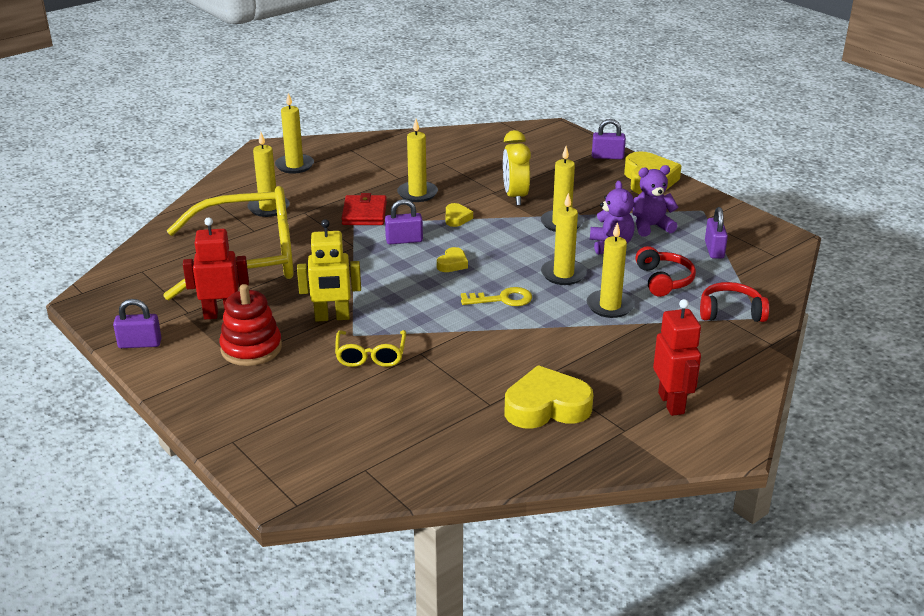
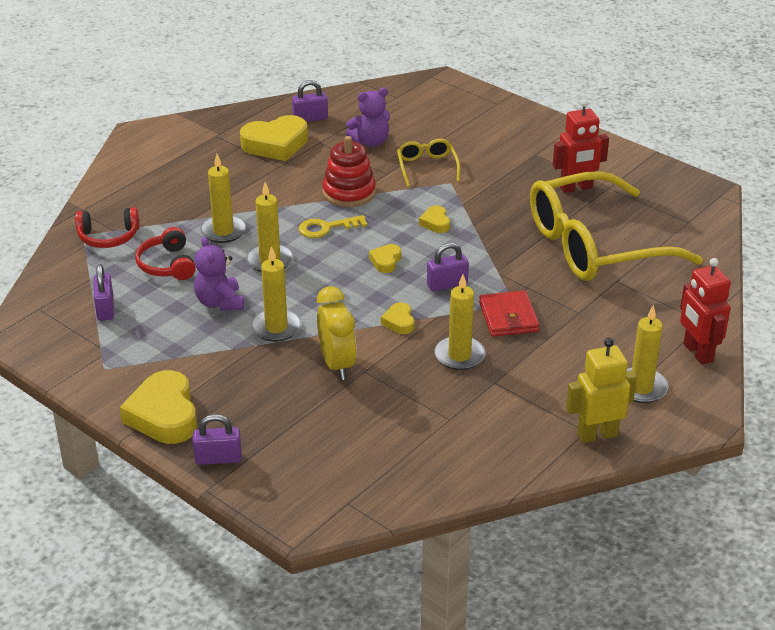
camera: 170 degrees right, 5 degrees up
purple padlock [113,299,162,348] -> purple padlock moved to [292,80,328,122]
red stacking toy [219,284,282,366] -> red stacking toy moved to [323,136,376,207]
yellow candle [248,132,289,217] -> none
yellow robot [297,219,361,322] -> yellow robot moved to [566,338,637,443]
purple teddy bear [632,165,679,237] -> purple teddy bear moved to [346,88,390,147]
red robot [653,299,701,416] -> red robot moved to [680,258,731,365]
none -> yellow heart [419,205,450,233]

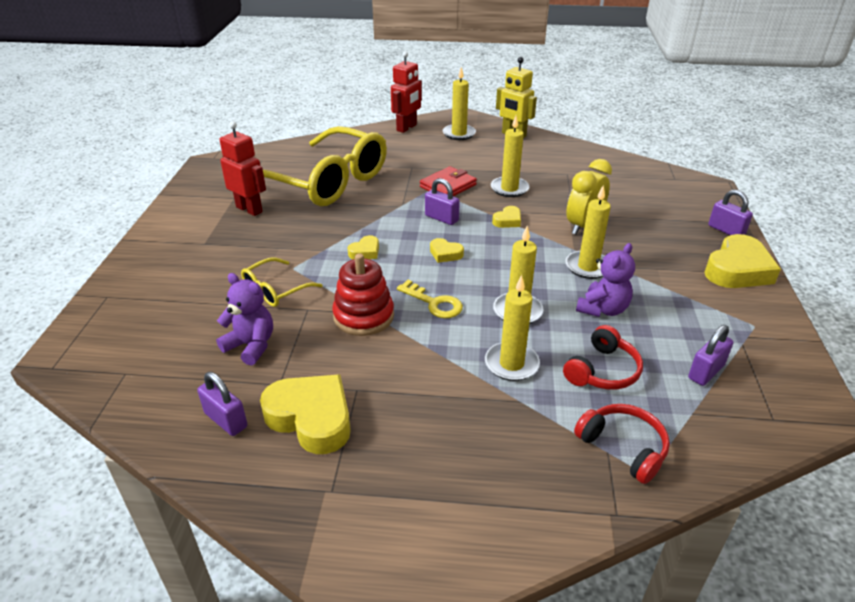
camera: 125 degrees left, 0 degrees up
yellow heart [369,244,401,273] -> yellow heart turned 45 degrees clockwise [430,238,464,263]

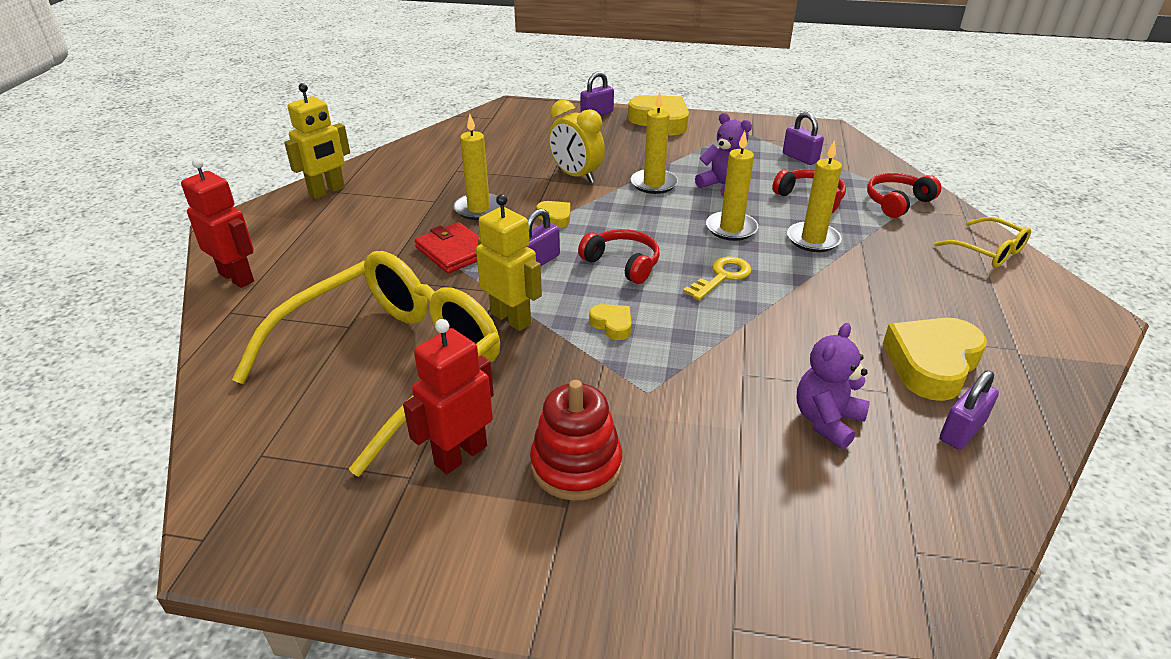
camera: 85 degrees left, 0 degrees up
yellow glasses [241,257,322,307] -> yellow glasses moved to [934,217,1031,268]
red stacking toy [332,253,394,336] -> red stacking toy moved to [530,380,622,501]
yellow heart [430,238,464,263] -> red headphones [578,229,660,284]
yellow candle [443,67,476,140] -> none
none -> yellow robot [476,194,542,331]

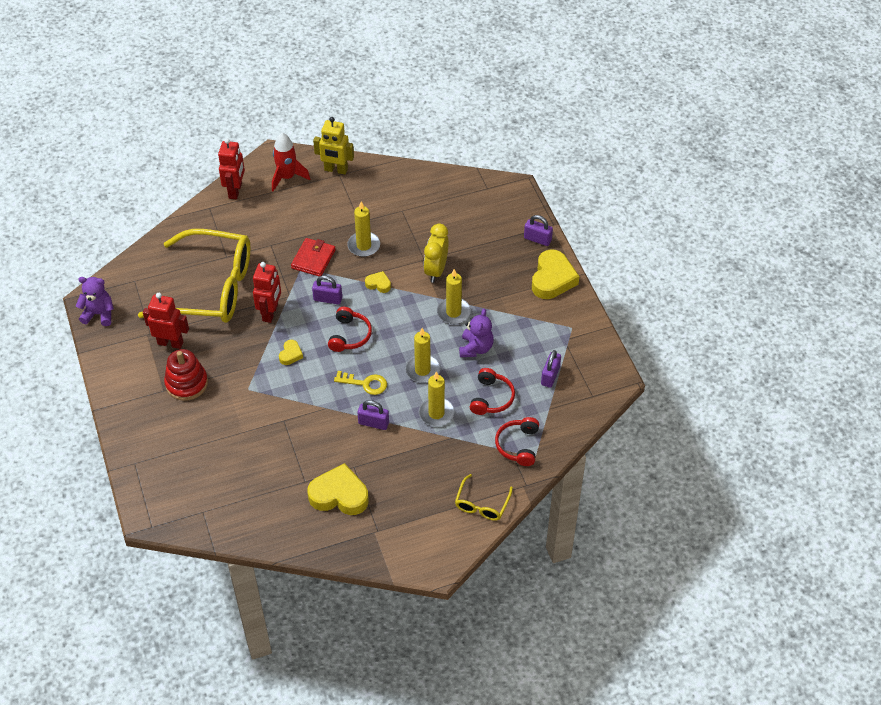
camera: 60 degrees right, 15 degrees up
yellow robot [476,194,542,331] -> red robot [253,262,281,323]
yellow heart [537,201,571,228] -> yellow heart turned 90 degrees counterclockwise [365,271,391,293]
purple teddy bear [797,323,870,449] -> purple teddy bear moved to [76,277,114,326]
red headphones [867,173,941,218] -> red headphones turned 105 degrees counterclockwise [495,417,539,466]
purple padlock [940,370,999,450] -> purple padlock moved to [357,400,389,430]
none -> red rocket [272,133,310,191]

